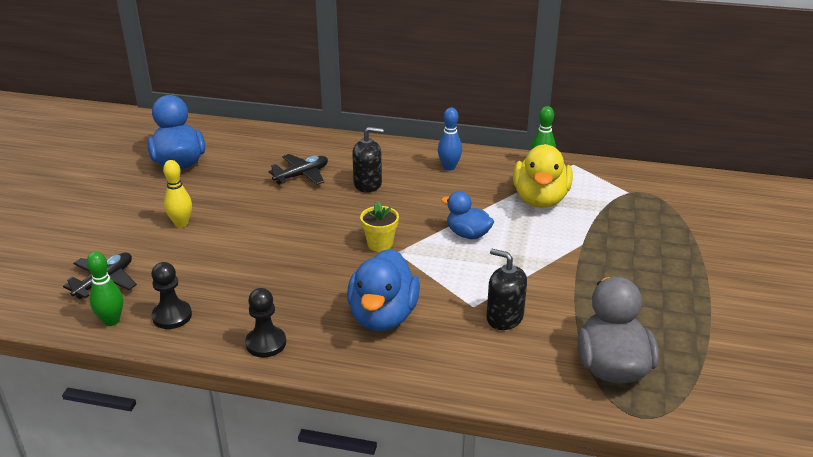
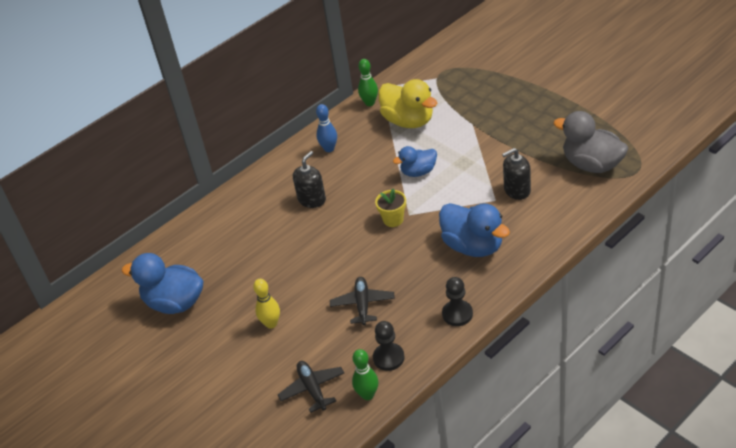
camera: 50 degrees left, 10 degrees up
black plane [268,154,328,185] -> black plane moved to [330,277,395,325]

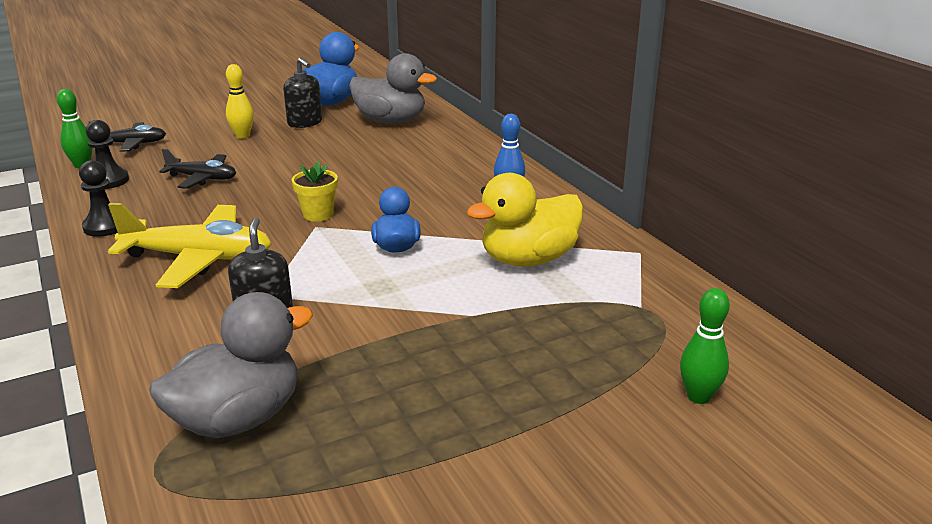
camera: 100 degrees right, 15 degrees down
black soap dispenser [293,151,326,208] -> black soap dispenser moved to [283,58,322,128]
green bowling pin [358,59,378,106] -> green bowling pin moved to [680,288,730,404]
blue duck [439,203,510,257] -> yellow plane [108,203,272,288]
none -> grey duck [349,53,437,124]

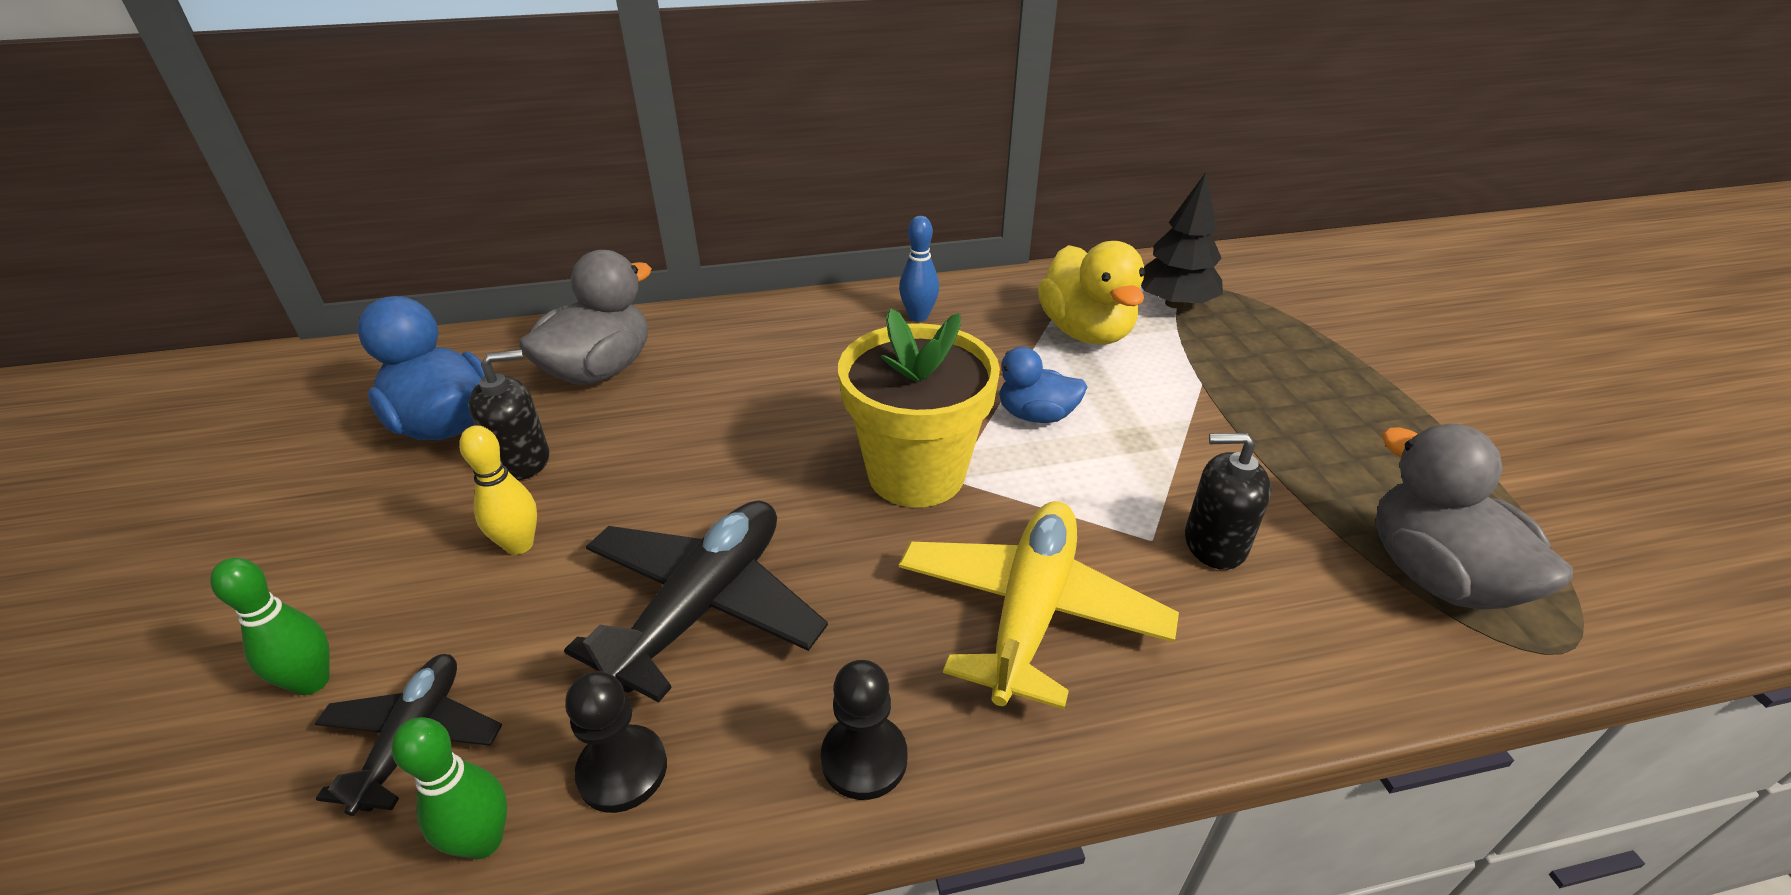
camera: 75 degrees left, 10 degrees up
black plane [159,149,236,189] -> black plane [564,500,828,702], size x1.70
yellow flower pot [292,161,338,222] -> yellow flower pot [838,308,1000,507], size x2.14
green bowling pin [680,288,730,404] -> green bowling pin moved to [210,558,330,695]
none -> black tree [1141,172,1223,308]

